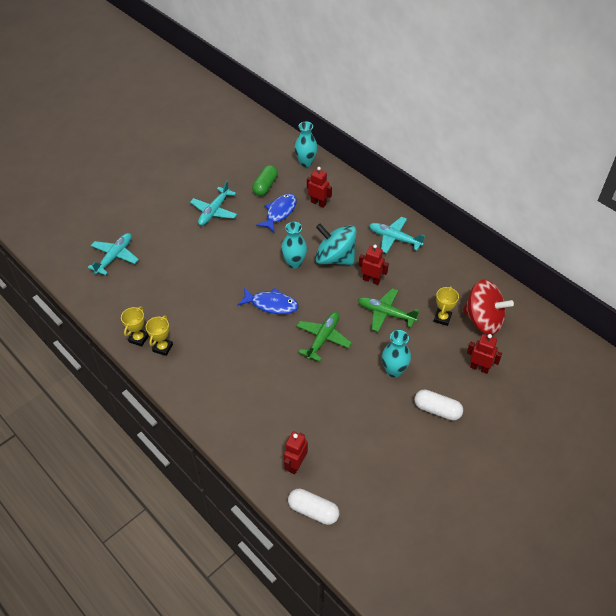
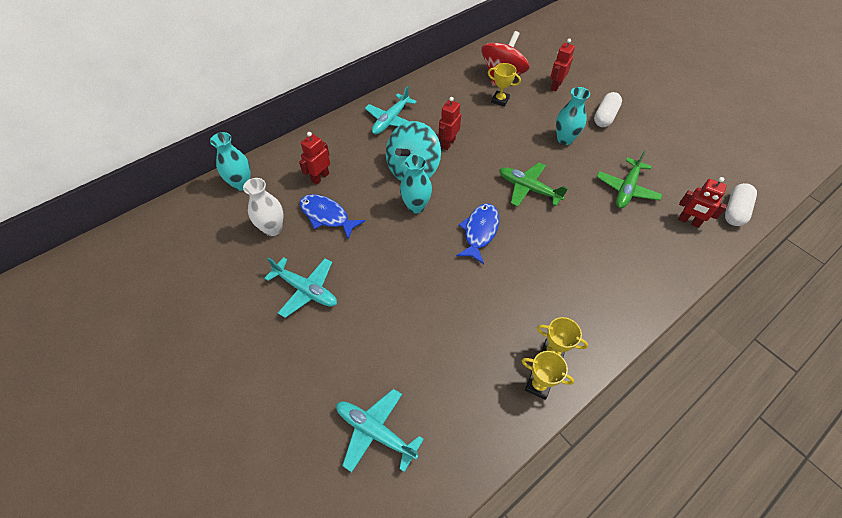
camera: 85 degrees left, 5 degrees up
green capsule [252,165,278,196] -> white vase [243,178,284,236]
green plane [358,288,419,332] -> green plane moved to [596,150,663,208]

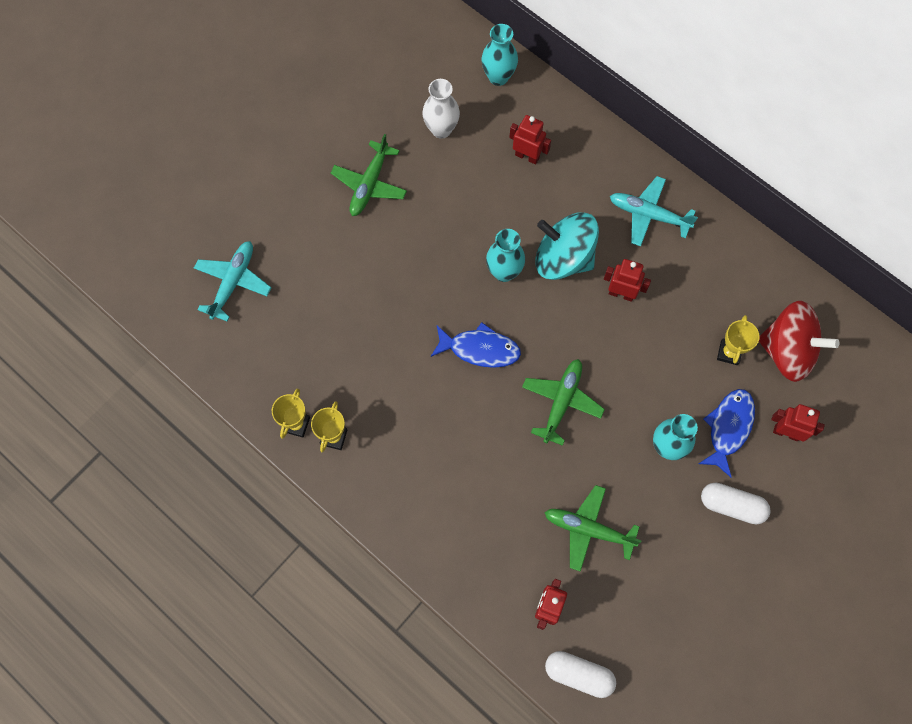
camera: 80 degrees right, 15 degrees up
turquoise plane [264,257,337,318] -> green plane [331,134,407,216]
blue fish [300,194,365,239] -> blue fish moved to [698,389,755,478]

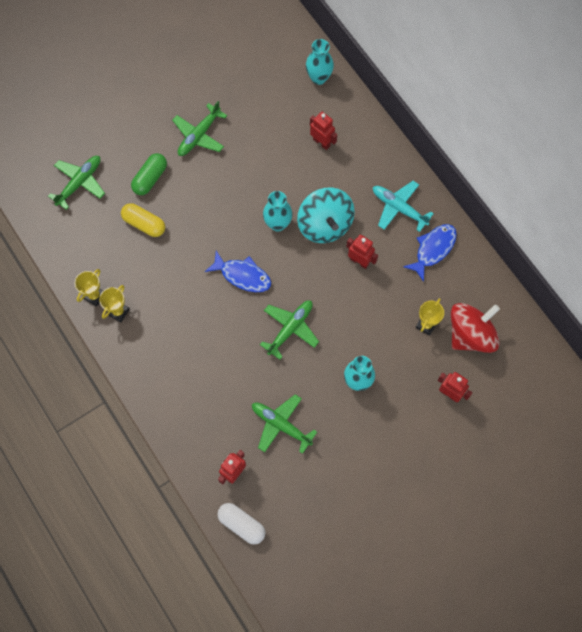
camera: 15 degrees right, 0 degrees up
turquoise plane [194,241,271,322] -> green plane [48,156,105,210]
white vase [422,79,460,139] -> none
turquoise spinning top [535,212,599,280] -> turquoise spinning top turned 150 degrees counterclockwise [297,188,355,243]
blue fish [698,389,755,478] -> blue fish moved to [403,224,457,282]
white capsule [701,483,771,524] -> none
red spinning top [759,301,839,382] -> red spinning top turned 75 degrees counterclockwise [451,303,500,353]
none -> yellow capsule [121,203,165,237]
none -> green capsule [131,153,167,195]

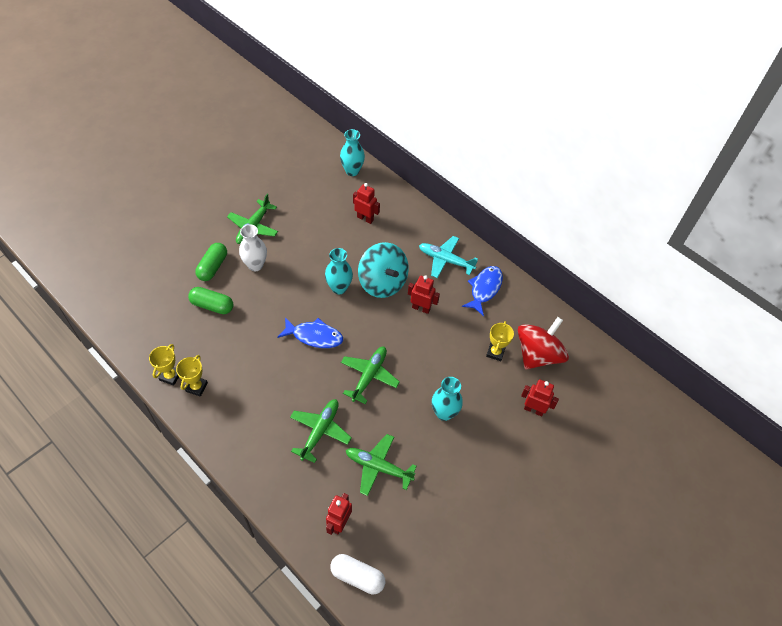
camera: 15 degrees left, 15 degrees down
green plane [48,156,105,210] -> green plane moved to [290,399,352,463]
yellow capsule [121,203,165,237] -> green capsule [188,287,233,314]
none -> white vase [239,224,267,271]

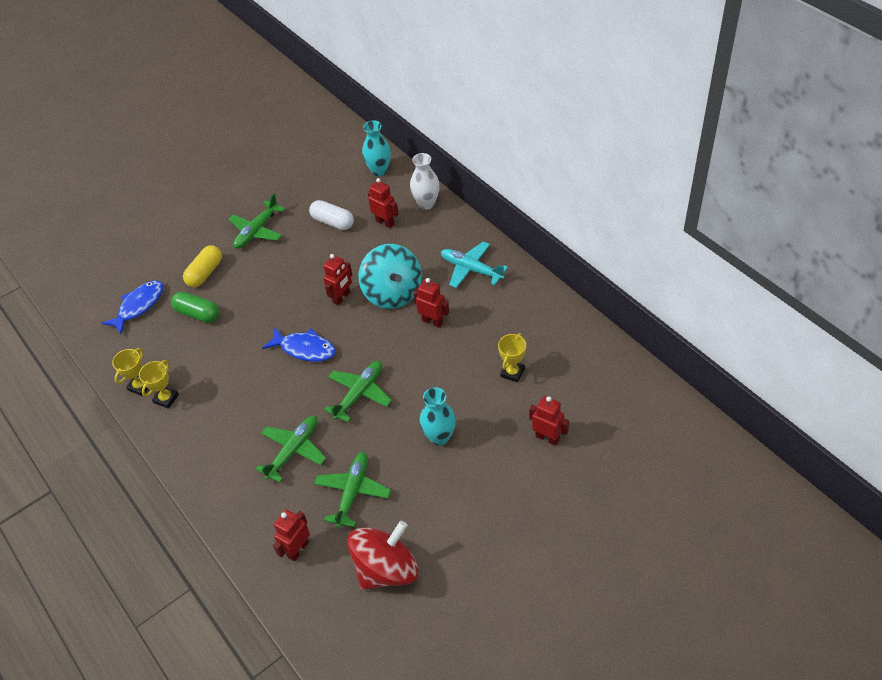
camera: 15 degrees right, 5 degrees down
green capsule [195,243,227,281] -> yellow capsule [183,245,222,287]
white vase [239,224,267,271] -> white vase moved to [410,153,440,210]
turquoise vase [325,248,353,294] -> red robot [323,254,353,306]
white capsule [330,554,385,594] -> white capsule moved to [309,200,354,230]
green plane [346,434,417,496] -> green plane turned 75 degrees clockwise [314,452,391,528]
blue fish [462,266,503,316] -> blue fish moved to [102,280,163,334]
red spinning top [518,317,569,369] -> red spinning top moved to [347,521,418,590]

